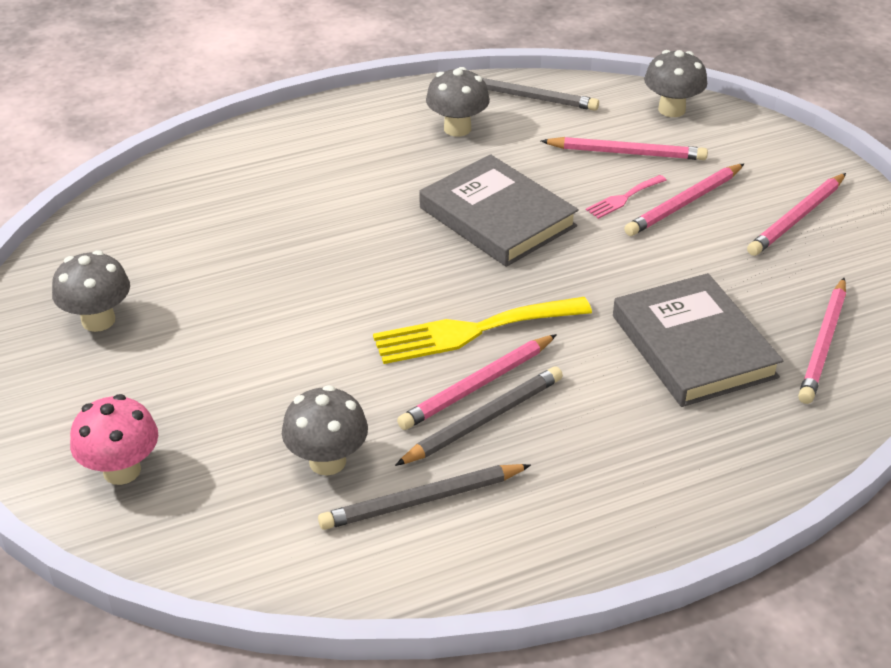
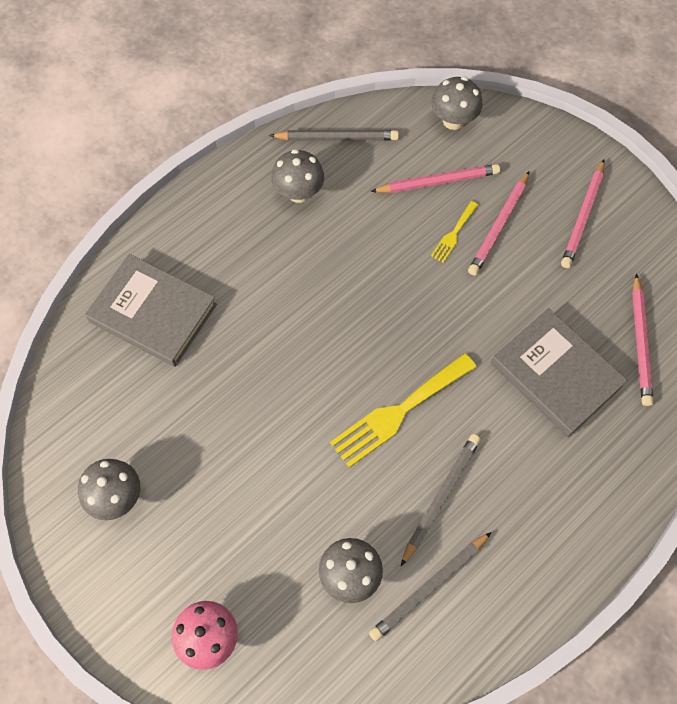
camera: 20 degrees left, 25 degrees up
pink pencil [397,334,557,430] -> none
grey book [419,154,579,267] -> grey book moved to [85,254,217,367]
pink fork [586,175,667,219] -> yellow fork [431,201,478,263]

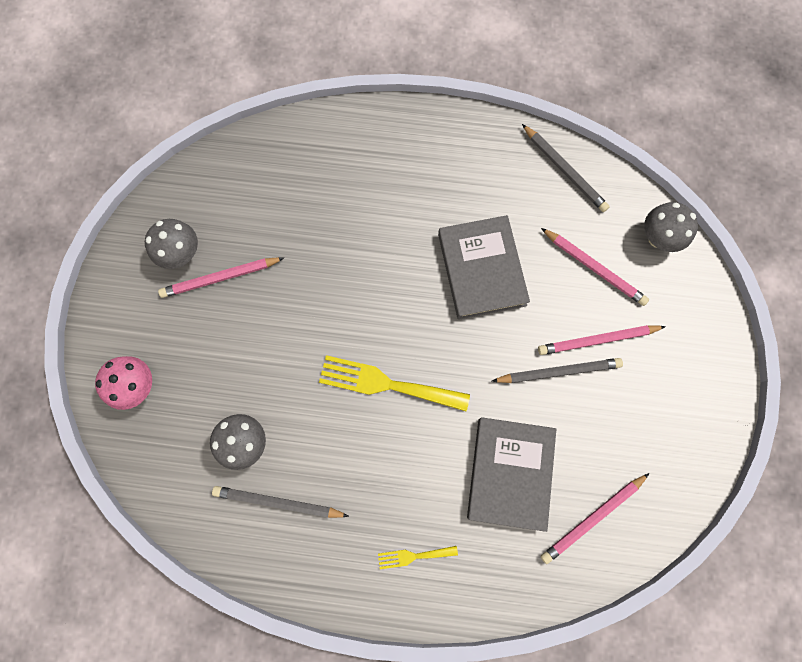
camera: 50 degrees right, 10 degrees up
grey book [85,254,217,367] -> grey book moved to [438,215,530,320]
grey mushroom [271,149,324,203] -> none
grey pencil [401,434,481,566] -> grey pencil moved to [492,358,623,383]
yellow fork [431,201,478,263] -> yellow fork moved to [378,546,458,569]
pink pencil [561,160,605,268] -> pink pencil moved to [158,257,284,298]

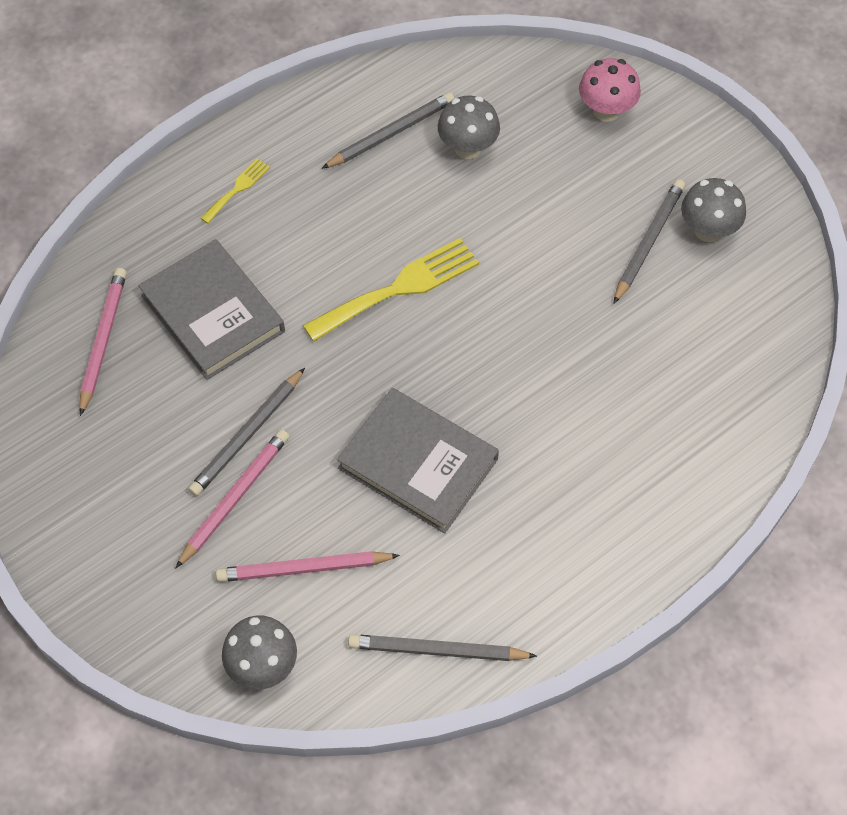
camera: 135 degrees right, 15 degrees down
pink pencil [158,257,284,298] -> grey pencil [613,179,685,304]

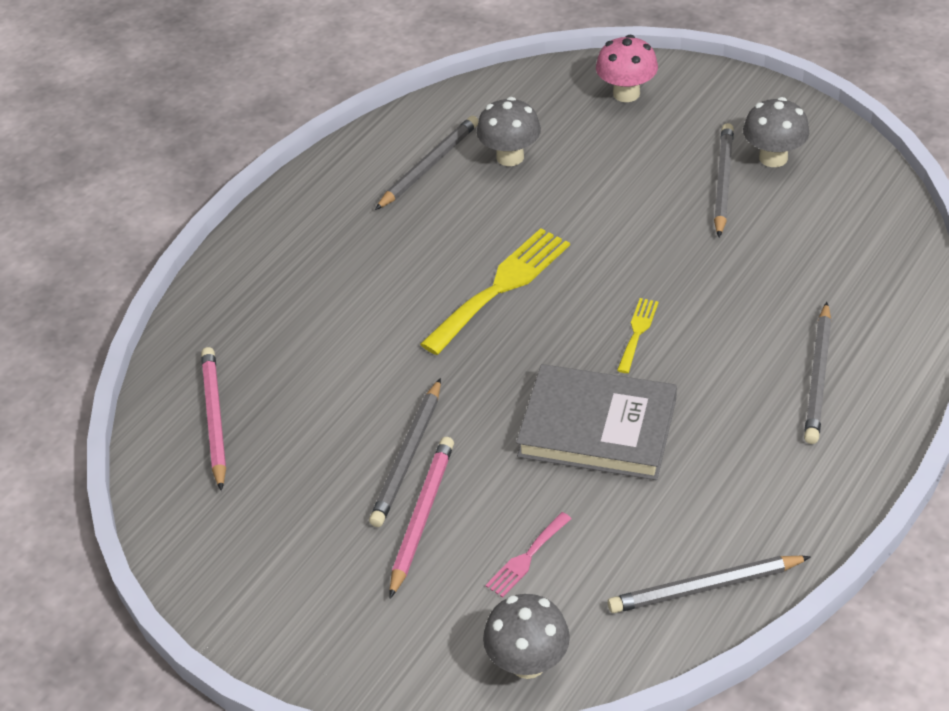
camera: 15 degrees left, 15 degrees down
grey book [138,239,285,380] -> none
yellow fork [201,159,270,224] -> yellow fork moved to [617,298,659,373]
pink pencil [216,551,400,582] -> pink fork [485,512,572,598]
none -> grey pencil [804,302,832,444]

